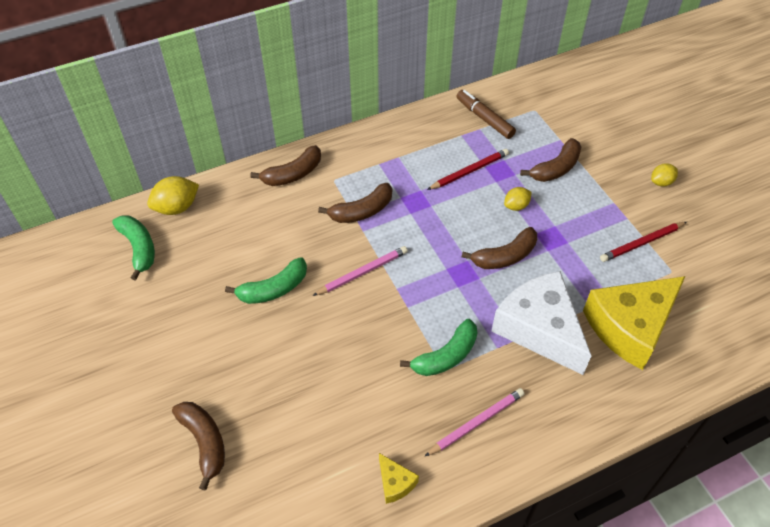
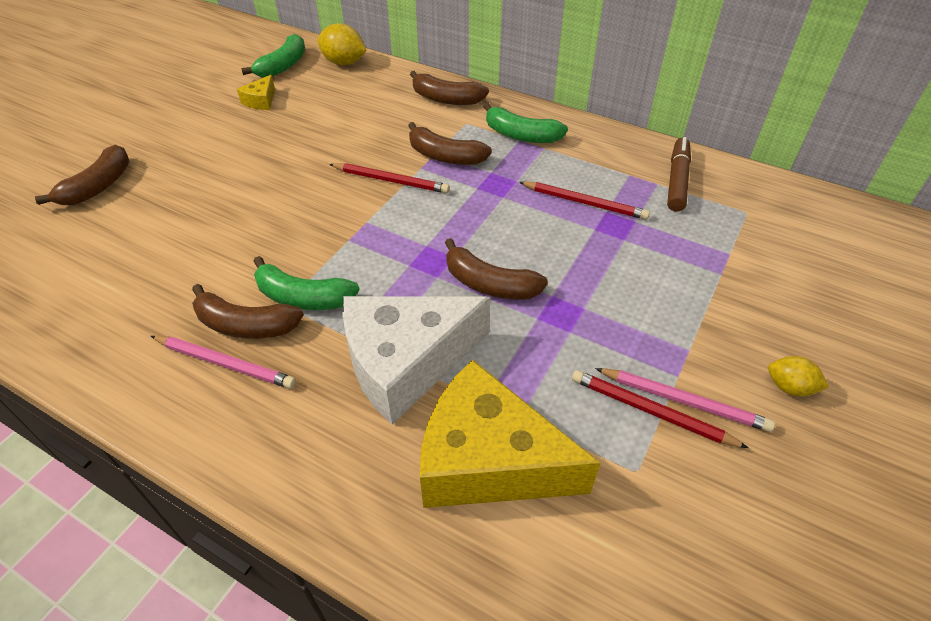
camera: 55 degrees right, 5 degrees down
green banana [225,257,307,304] -> green banana moved to [483,103,568,143]
pink pencil [312,246,408,296] -> pink pencil moved to [595,368,775,432]
yellow cheese [379,453,419,504] -> yellow cheese moved to [237,75,275,110]
white cheese [492,271,591,375] -> white cheese turned 135 degrees counterclockwise [342,296,490,425]
yellow lemon [504,187,531,211] -> none
brown banana [520,138,581,182] -> brown banana moved to [192,284,304,339]
none -> red pencil [329,163,450,193]

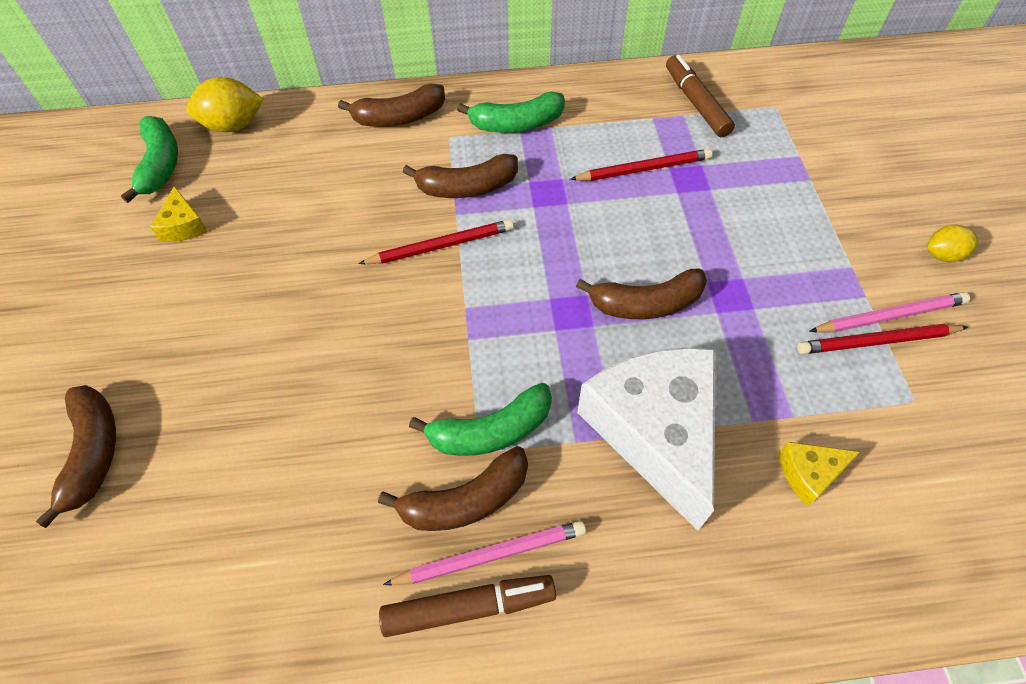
camera: 35 degrees left, 10 degrees up
white cheese [342,296,490,425] -> white cheese turned 135 degrees clockwise [577,348,716,531]
yellow cheese [420,360,601,508] -> yellow cheese [779,442,860,506], size x0.41
none -> brown marker [379,575,556,637]

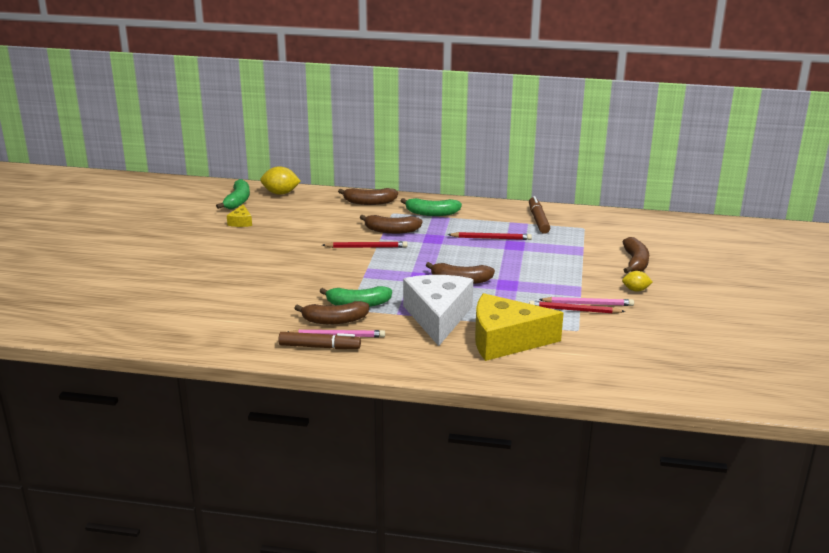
camera: 15 degrees right, 30 degrees down
brown banana [36,385,116,528] -> brown banana moved to [622,237,649,274]
yellow cheese [779,442,860,506] -> yellow cheese [475,293,564,361], size x2.41

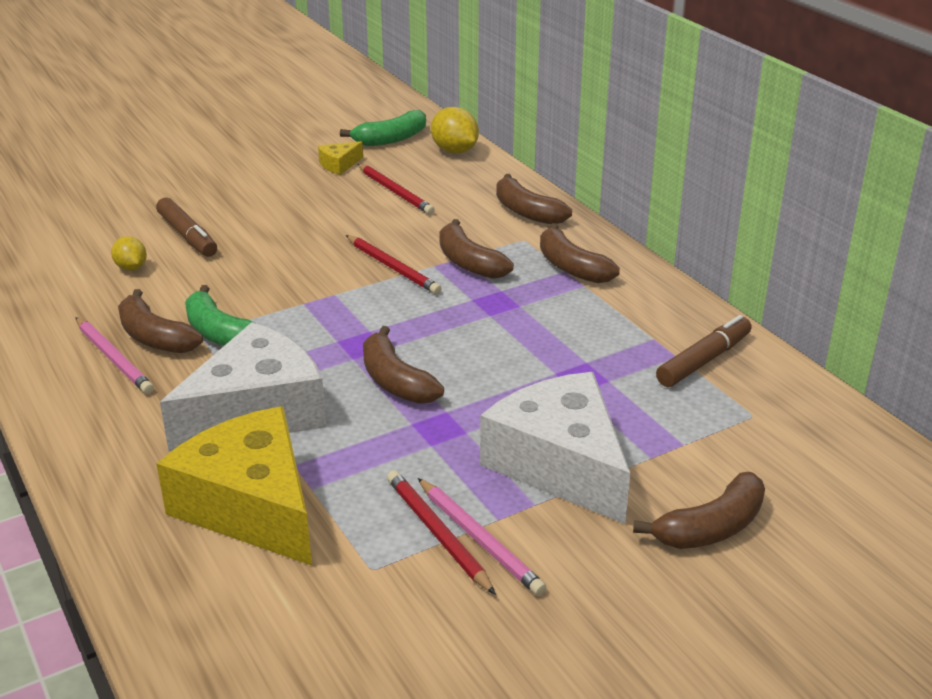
camera: 50 degrees right, 5 degrees up
brown marker [278,332,361,349] -> brown marker moved to [156,197,217,257]
green banana [401,198,462,216] -> brown banana [540,223,620,283]
red pencil [447,232,532,240] -> red pencil moved to [358,164,435,215]
yellow lemon [622,271,652,292] -> yellow lemon moved to [111,236,147,271]
none -> white cheese [480,372,631,524]

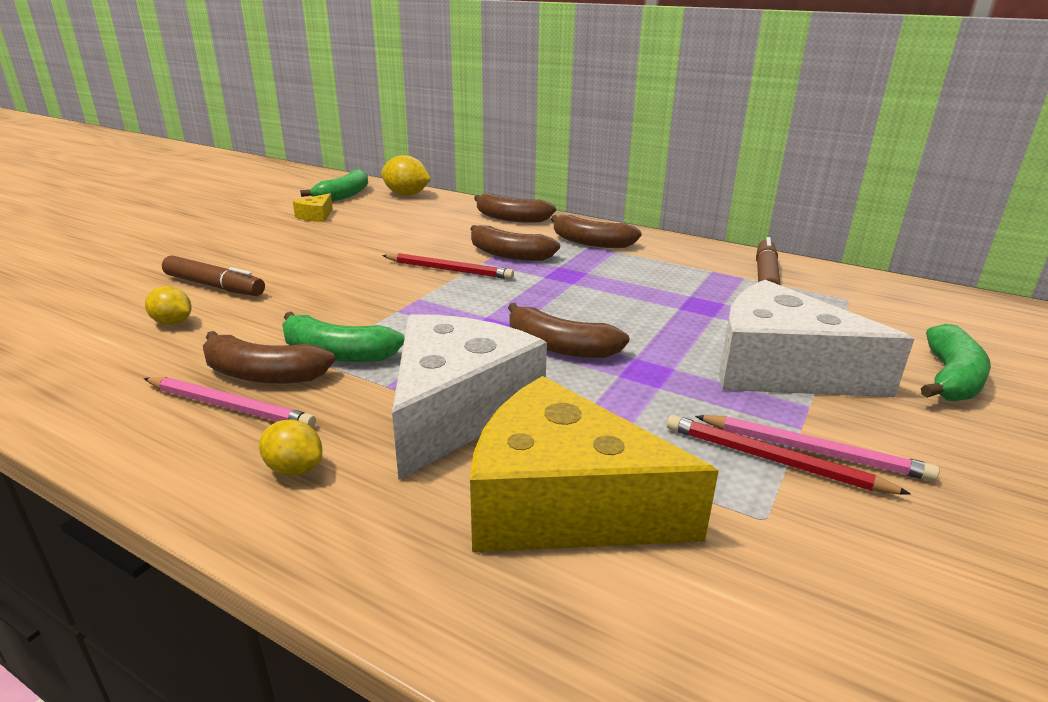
camera: 30 degrees left, 5 degrees down
red pencil [358,164,435,215] -> none
brown banana [633,472,765,549] -> green banana [921,324,991,401]
none -> yellow lemon [259,420,322,476]

